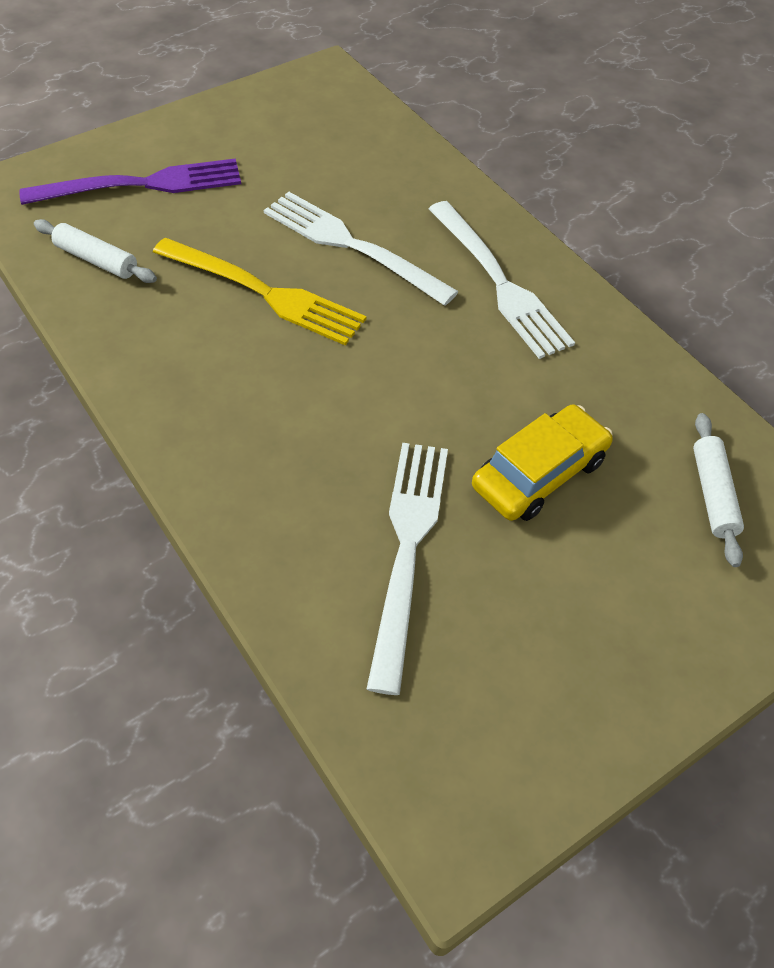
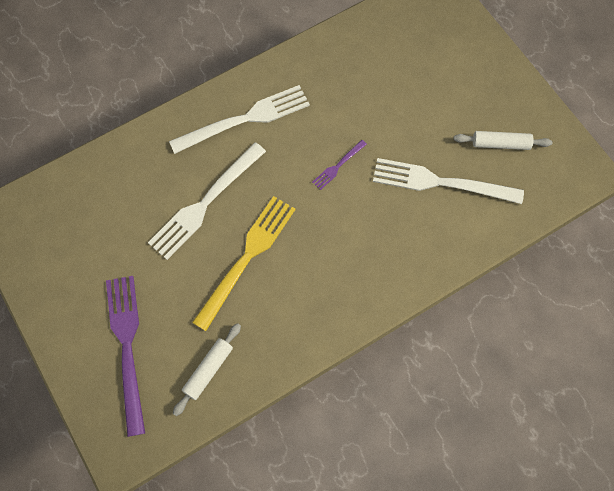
camera: 85 degrees left, 15 degrees up
yellow car [472,404,613,521] -> none
white rolling pin [693,413,744,567] -> white rolling pin moved to [454,131,553,150]
none -> purple fork [312,140,367,190]

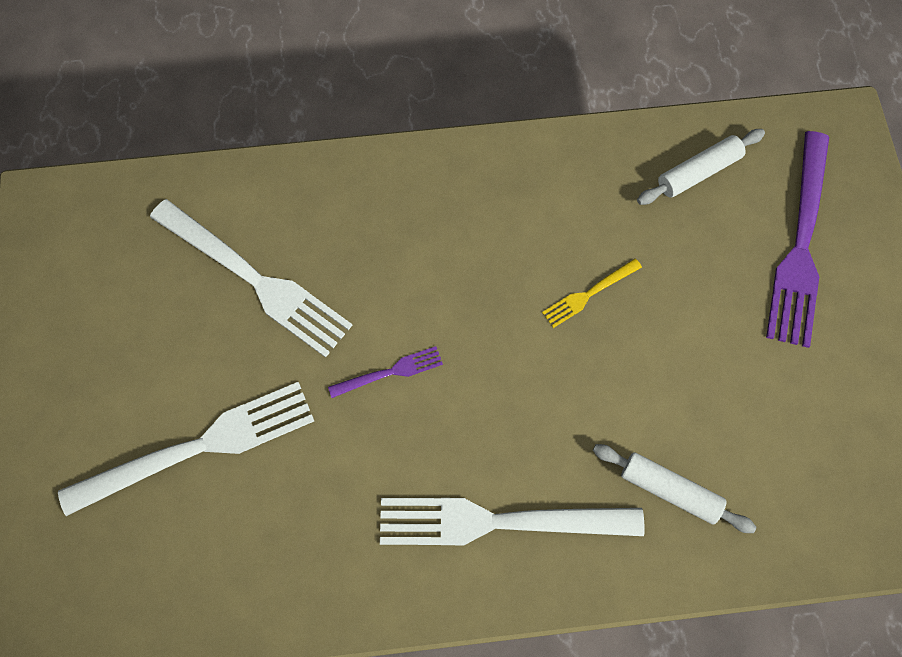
camera: 155 degrees left, 0 degrees up
white fork [148,142,266,260] -> white fork moved to [58,382,314,516]
yellow fork [192,196,296,331] -> yellow fork [542,258,642,328], size x0.47
white rolling pin [454,131,553,150] -> white rolling pin moved to [593,444,756,533]

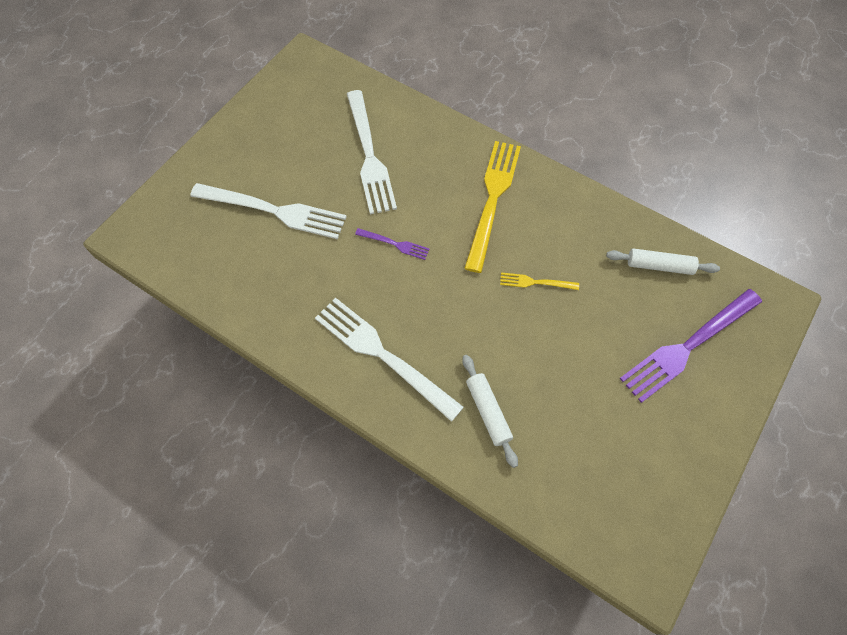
camera: 40 degrees right, 5 degrees down
none -> yellow fork [464,141,521,273]

